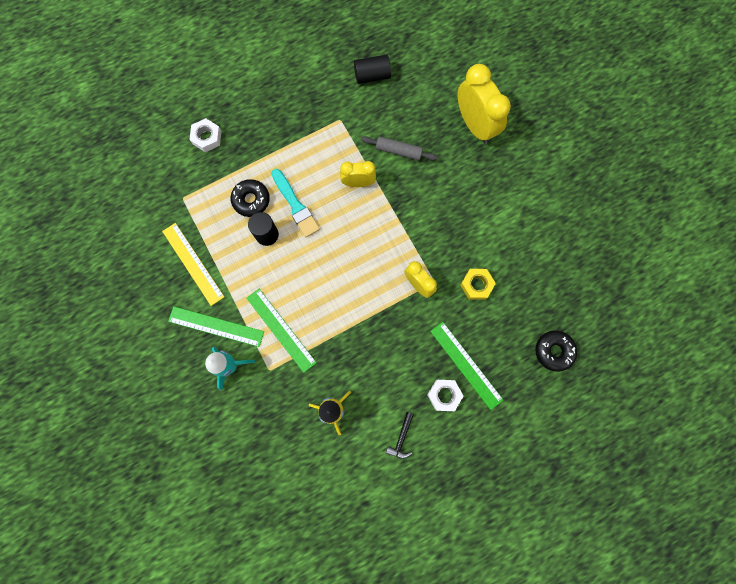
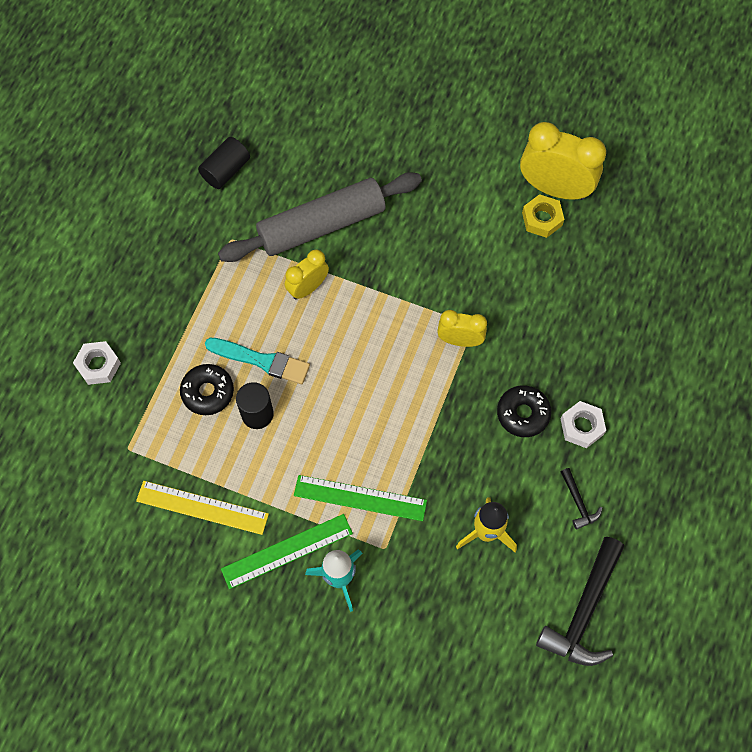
camera: 40 degrees left, 10 degrees down
grey rolling pin [361,136,438,161] -> grey rolling pin [218,172,422,262], size x2.07
green ruler [430,322,503,410] -> none
yellow clock [458,64,511,144] -> yellow clock moved to [520,122,606,200]
yellow nut [460,269,496,300] -> yellow nut moved to [522,194,564,238]
black donut [535,330,577,371] -> black donut moved to [497,385,551,437]
none -> black hammer [536,537,624,666]

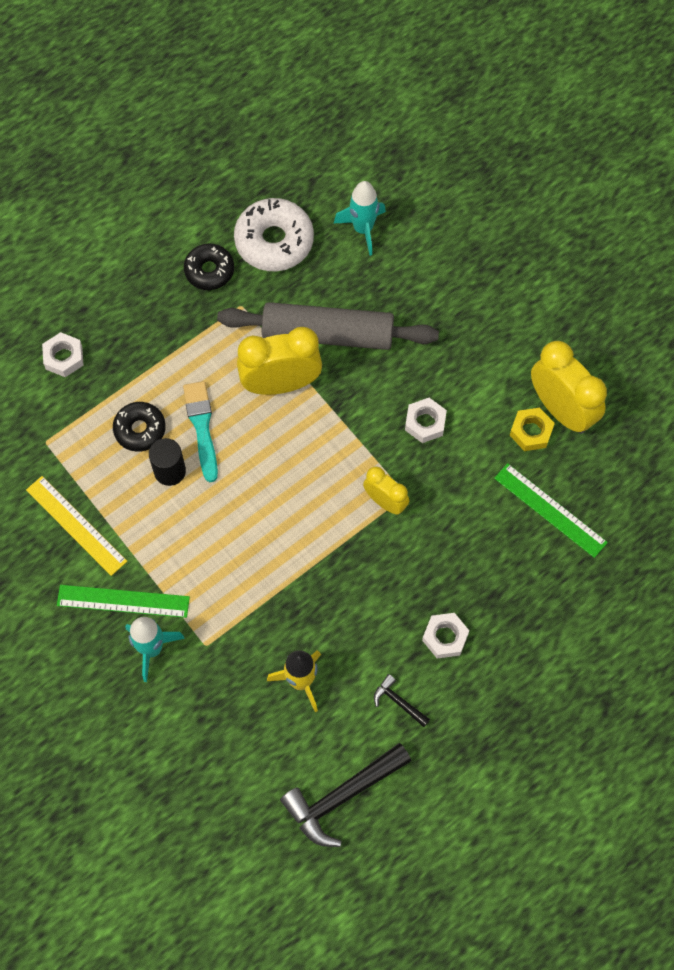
camera: 30 degrees right, 0 degrees up
black cylinder [198,137,250,189] -> white donut [234,198,314,271]
turquoise brush [205,338,310,384] -> turquoise brush turned 150 degrees counterclockwise [183,381,218,482]
yellow clock [285,249,329,299] -> yellow clock [237,327,322,395], size x1.73
green ruler [294,475,427,521] -> green ruler moved to [494,463,608,558]
black donut [497,385,551,437] -> black donut moved to [184,244,234,290]
black hammer [561,468,602,530] -> black hammer turned 120 degrees clockwise [374,674,430,727]
none -> turquoise rocket [334,181,386,256]
none -> white nut [405,398,447,443]

